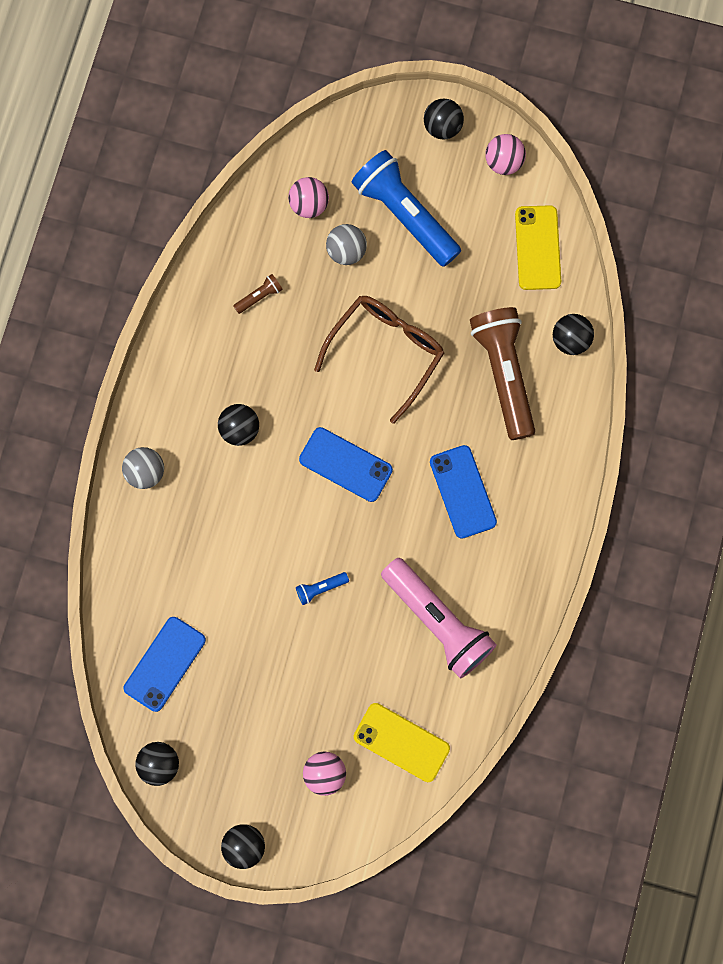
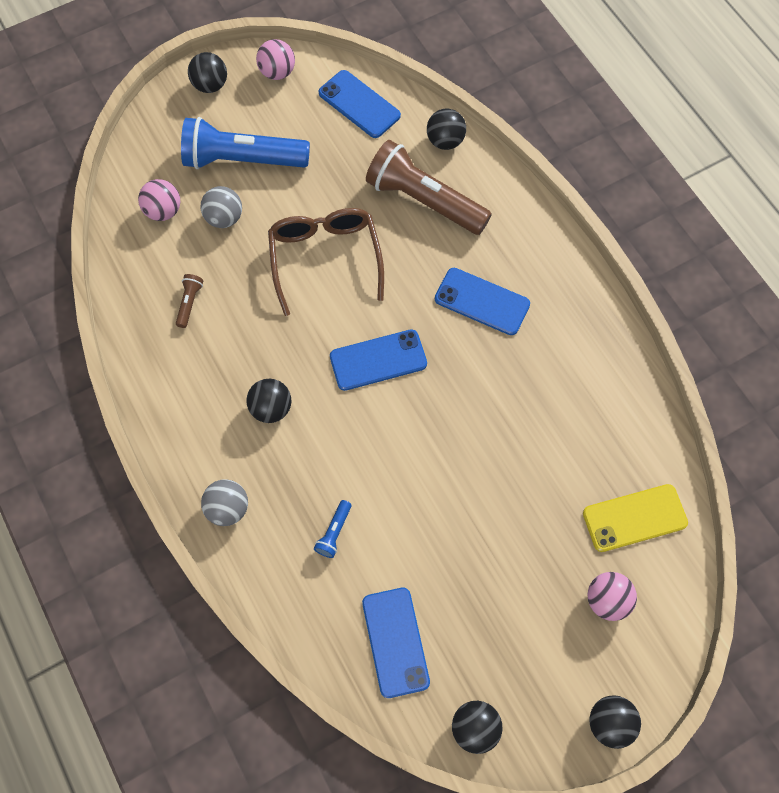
camera: 45 degrees left, 10 degrees down
blue flashlight [296,572,349,605] -> blue flashlight moved to [314,500,352,558]
pink flashlight [381,558,497,679] -> none
yellow phone [515,205,561,290] -> blue phone [319,70,401,138]

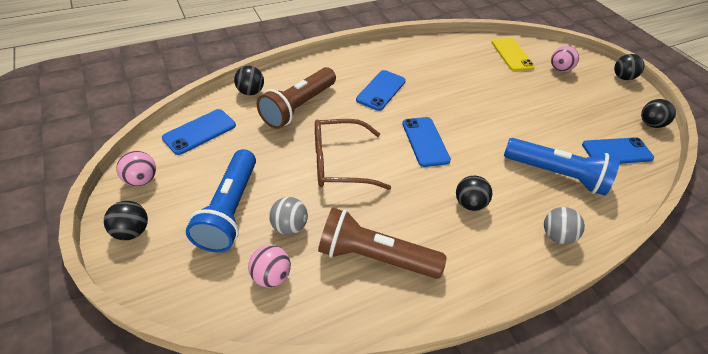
camera: 90 degrees left, 20 degrees down
brown flashlight [176,274,203,328] -> brown flashlight [318,208,447,279], size x2.49
blue flashlight [314,500,352,558] -> blue flashlight [504,138,620,196], size x2.49

